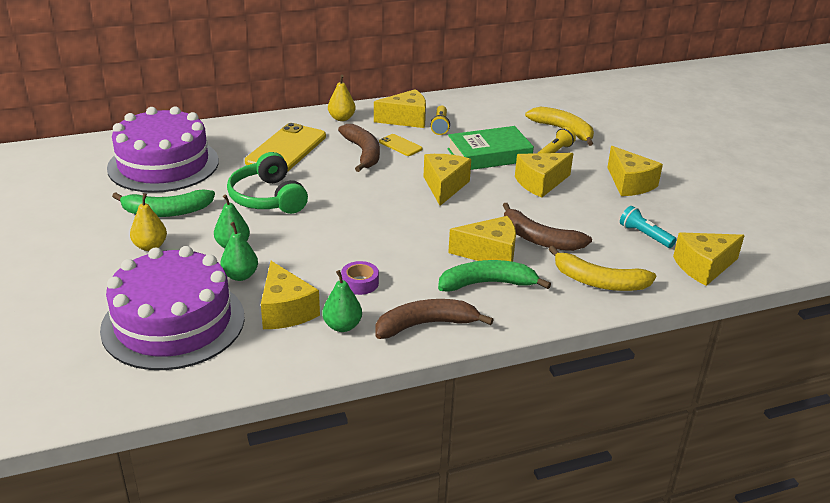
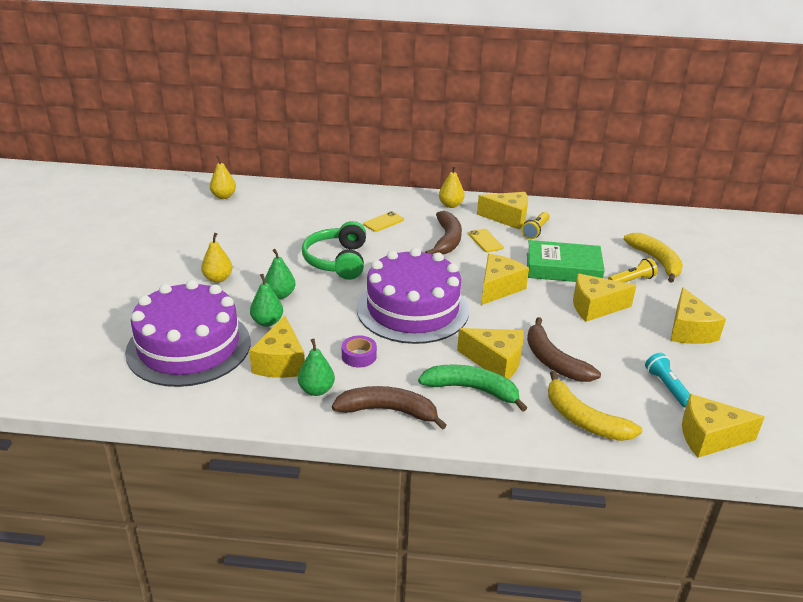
camera: 25 degrees right, 0 degrees up
purple cake [107,107,219,193] -> purple cake moved to [357,248,469,344]
green banana [112,189,215,217] -> none
yellow phone [245,123,326,172] -> yellow phone [363,211,404,232], size x0.48
none -> yellow pear [210,155,236,199]

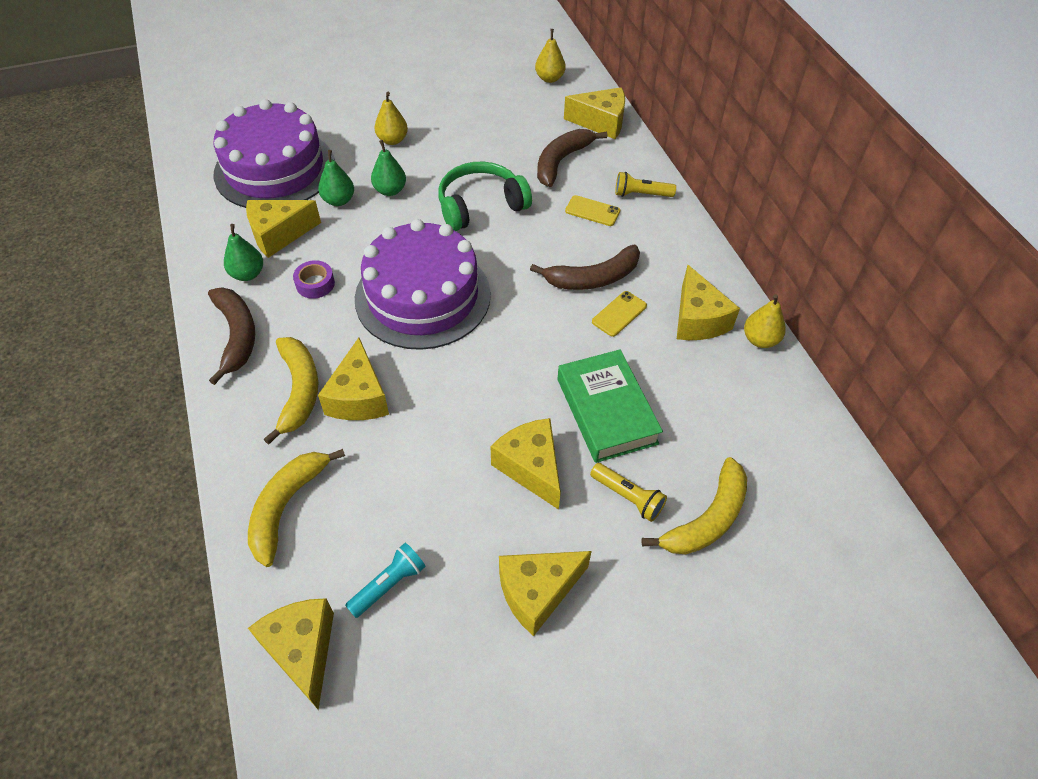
camera: 65 degrees right, 20 degrees up
green banana [418,364,527,412] -> yellow banana [263,337,318,445]
yellow pear [439,165,465,208] -> yellow pear moved to [744,294,786,348]
yellow cheese [481,254,529,305] -> yellow cheese moved to [564,87,625,139]
yellow flashlight [521,212,550,240] -> yellow flashlight moved to [615,172,676,197]
brown banana [527,317,601,382] -> brown banana moved to [537,129,607,187]

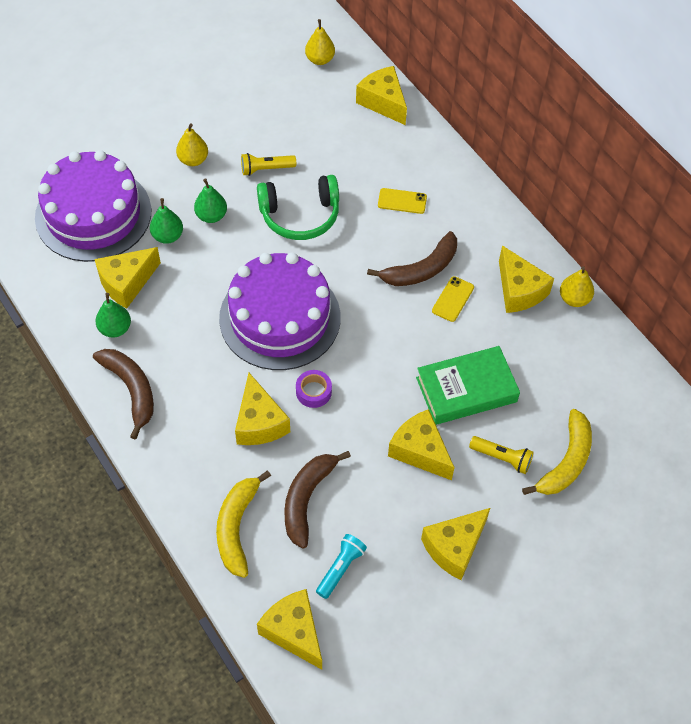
camera: 15 degrees left, 5 degrees up
yellow banana [263,337,318,445] -> none
purple tape [293,260,335,299] -> purple tape moved to [296,370,332,408]
green headphones [438,162,532,231] -> green headphones turned 150 degrees counterclockwise [257,175,339,240]
brown banana [537,129,607,187] -> brown banana moved to [284,451,351,548]
green book [558,350,663,463] -> green book turned 75 degrees counterclockwise [416,346,520,425]
yellow cheese [564,87,625,139] -> yellow cheese turned 120 degrees counterclockwise [356,66,407,125]
yellow flashlight [615,172,676,197] -> yellow flashlight moved to [241,153,296,176]

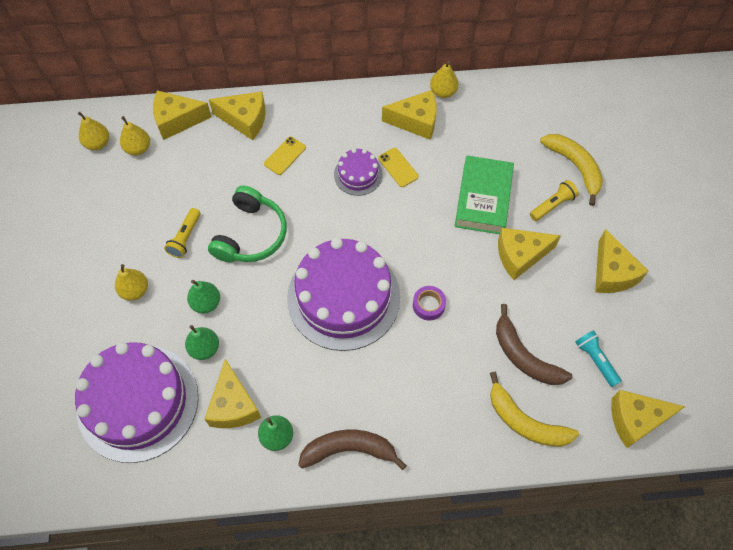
camera: 60 degrees left, 5 degrees up
yellow cheese [235,373,290,445] -> yellow cheese moved to [209,91,266,140]
brown banana [367,231,457,286] -> purple cake [334,148,382,196]
none -> yellow pear [120,116,150,156]

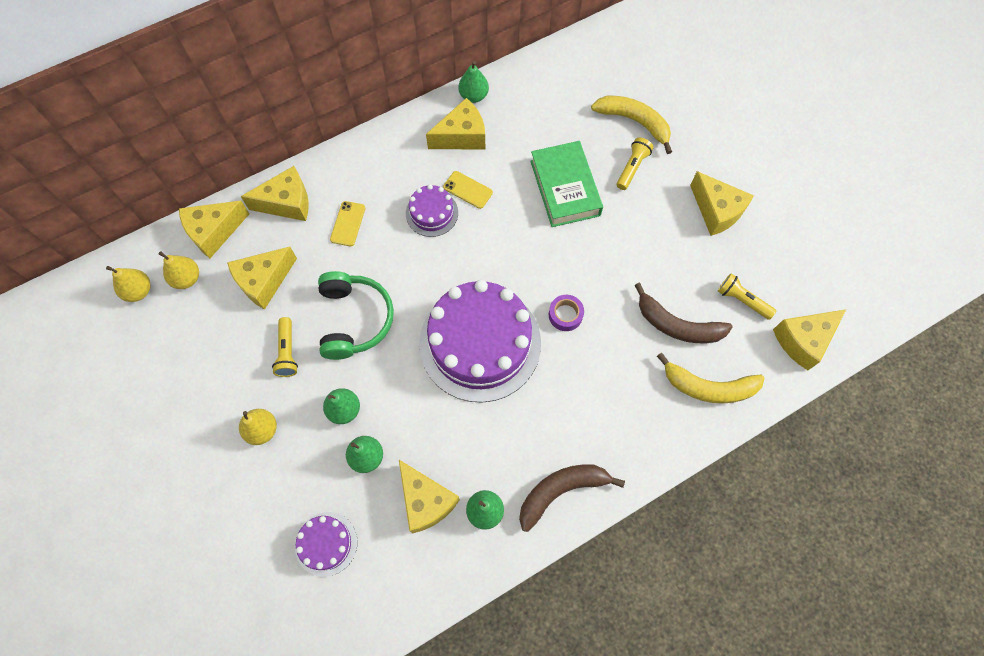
camera: 25 degrees left, 5 degrees up
purple cake [75,342,198,463] -> purple cake [295,512,358,577], size x0.46
yellow pear [430,61,459,98] -> green pear [458,61,489,103]
yellow cheese [498,228,561,280] -> yellow cheese moved to [227,247,297,310]
turquoise flashlight [575,330,622,387] -> yellow flashlight [718,273,776,320]

